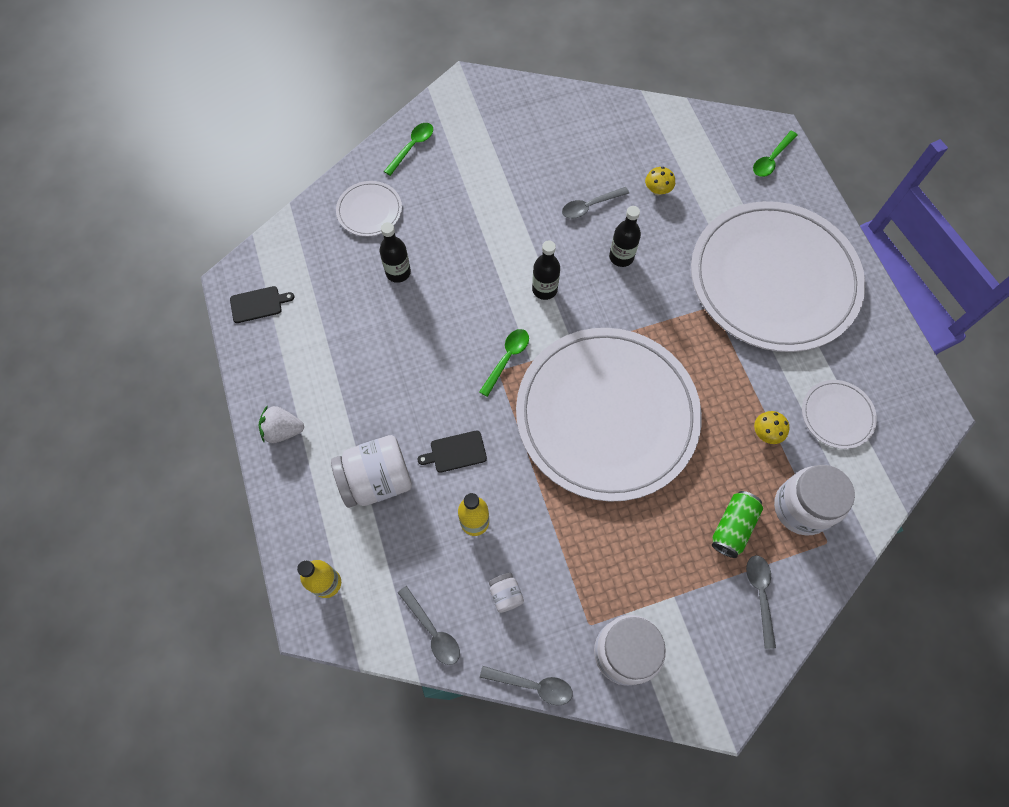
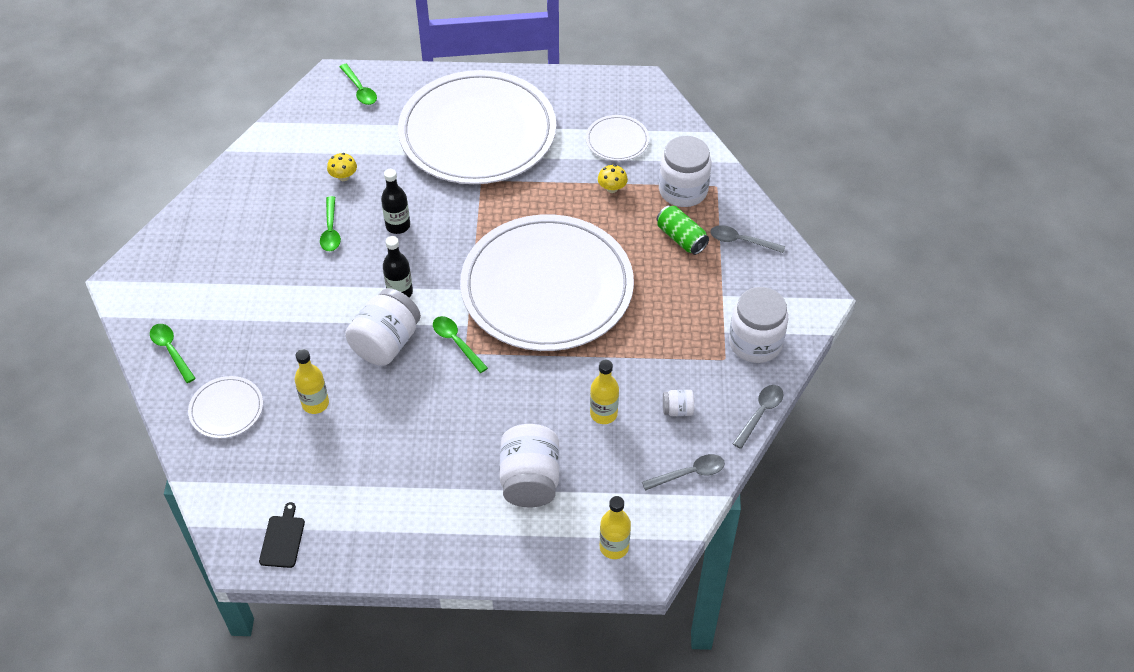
camera: 70 degrees left, 15 degrees down
white strawberry [259,405,304,443] -> none
black bottle [380,222,411,283] -> yellow bottle [295,349,329,414]
black cutting board [418,430,487,473] -> none
grey spoon [562,187,629,219] -> green spoon [320,196,341,251]
none -> white jar [345,288,421,366]

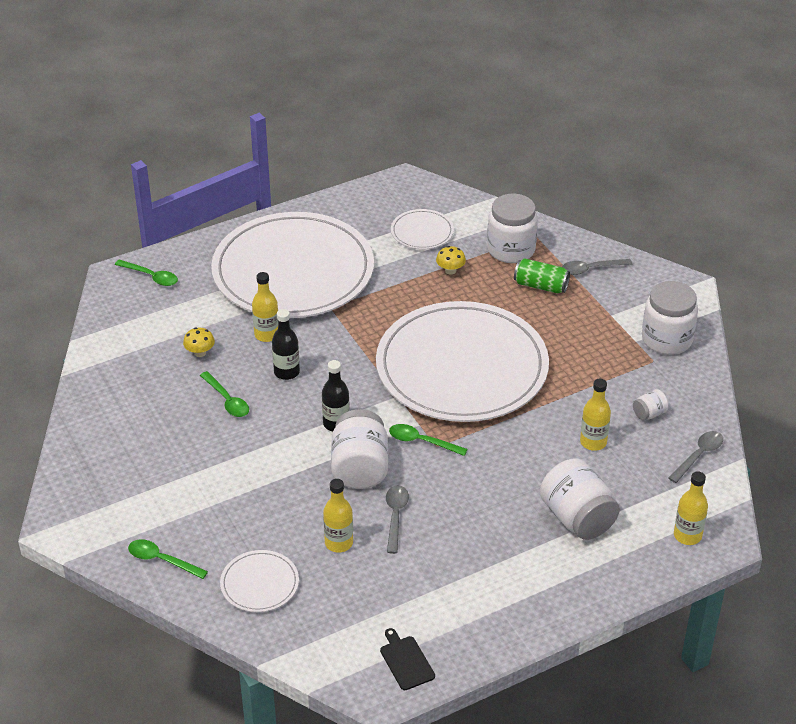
camera: 30 degrees left, 10 degrees down
grey spoon [733,385,784,449] -> grey spoon moved to [386,485,409,554]
none -> yellow bottle [252,272,278,342]

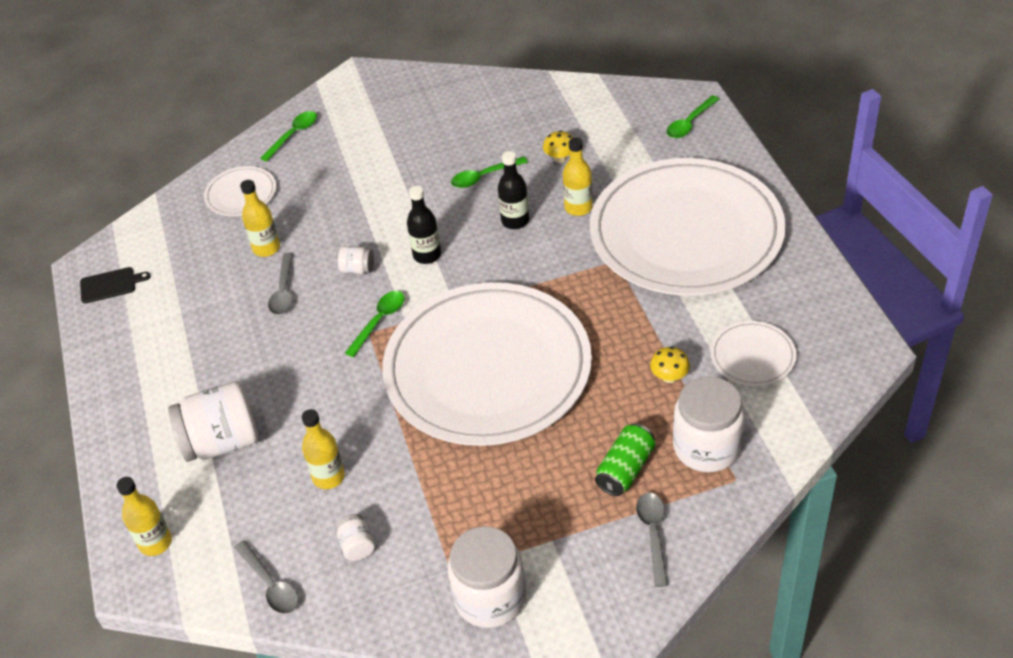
camera: 105 degrees right, 5 degrees up
white jar [331,409,388,489] -> white jar [338,246,374,274], size x0.46
grey spoon [386,485,409,554] -> grey spoon turned 75 degrees clockwise [268,253,293,315]

